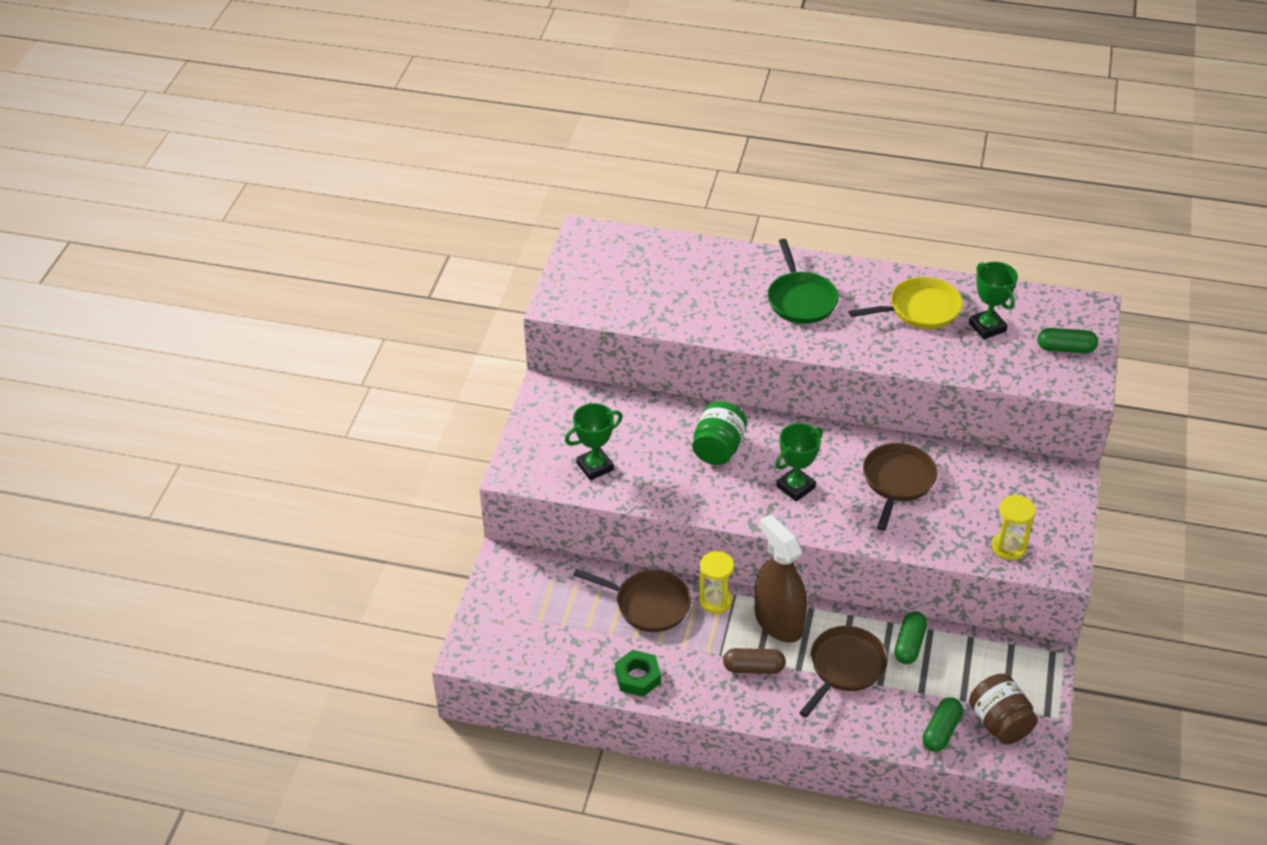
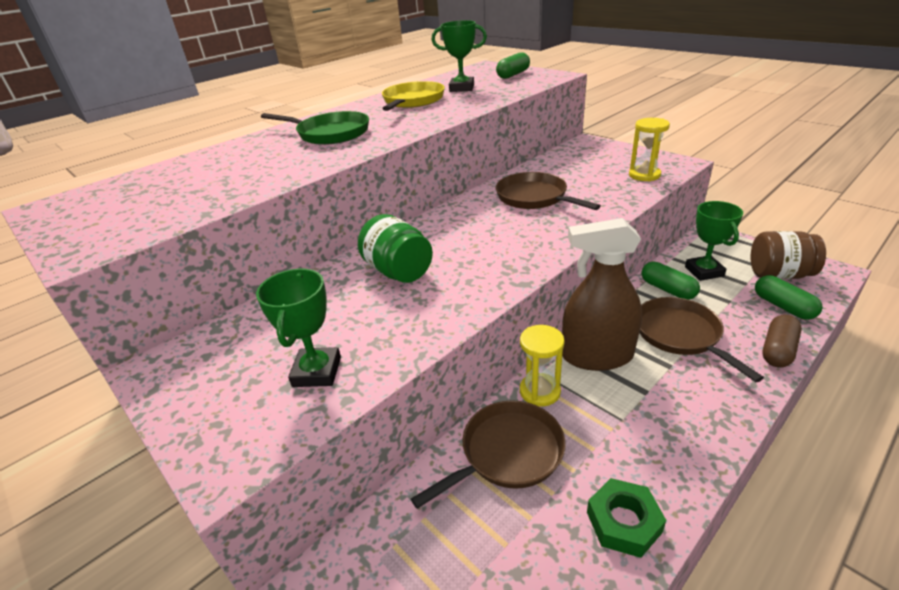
camera: 55 degrees left, 10 degrees down
brown capsule [723,648,786,674] -> brown capsule moved to [762,314,802,368]
green trophy [775,423,823,502] -> green trophy moved to [685,201,743,281]

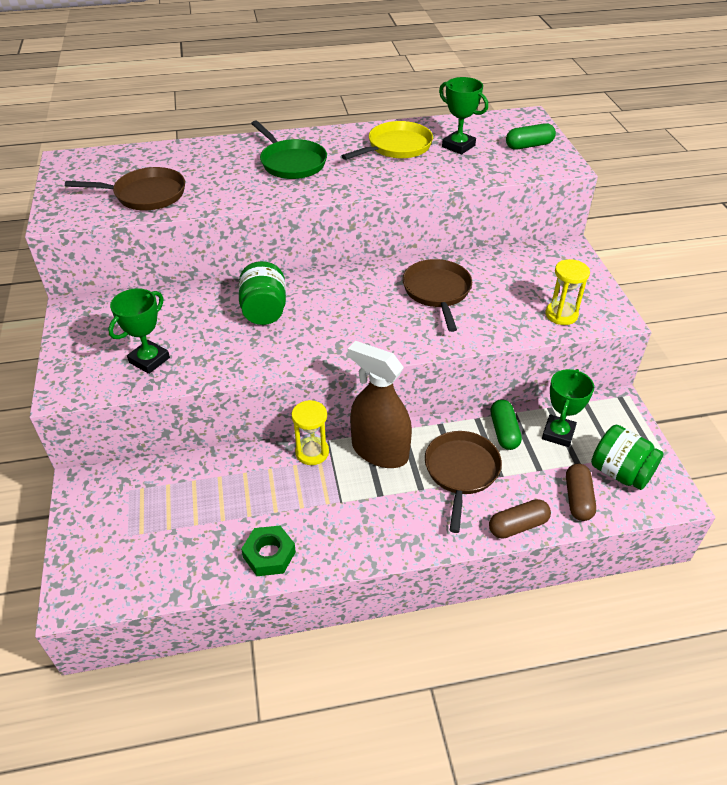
camera: 30 degrees right, 10 degrees up
brown pan [411,401,566,509] -> brown pan moved to [65,167,185,210]
brown jar [751,231,826,279] -> green jar [591,425,663,490]
green capsule [755,275,823,320] -> brown capsule [566,464,596,521]

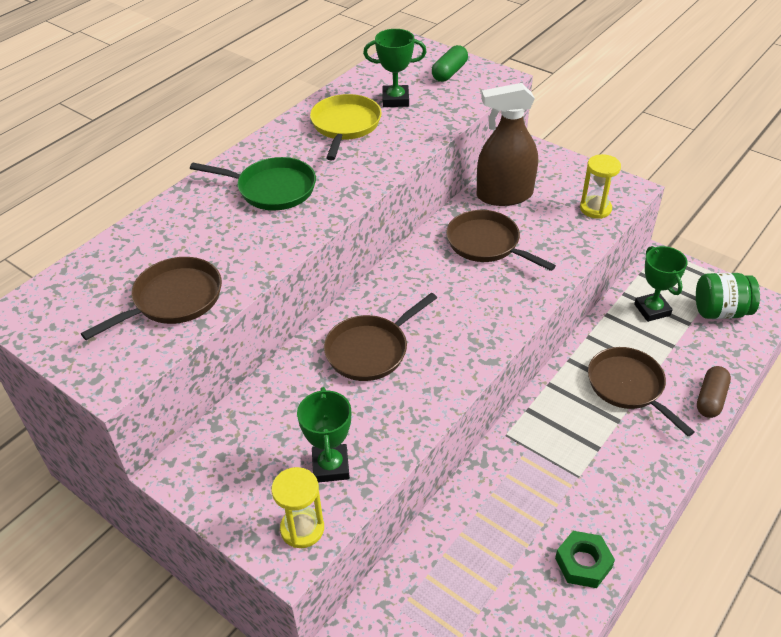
camera: 40 degrees left, 0 degrees up
green jar [239,261,286,325] -> brown pan [324,293,437,381]
yellow hourglass [292,400,329,465] -> yellow hourglass moved to [271,467,324,548]
brown spray bottle [348,341,412,468] -> brown spray bottle moved to [477,83,538,206]
green capsule [490,399,522,450] -> none
brown capsule [566,464,596,521] -> none

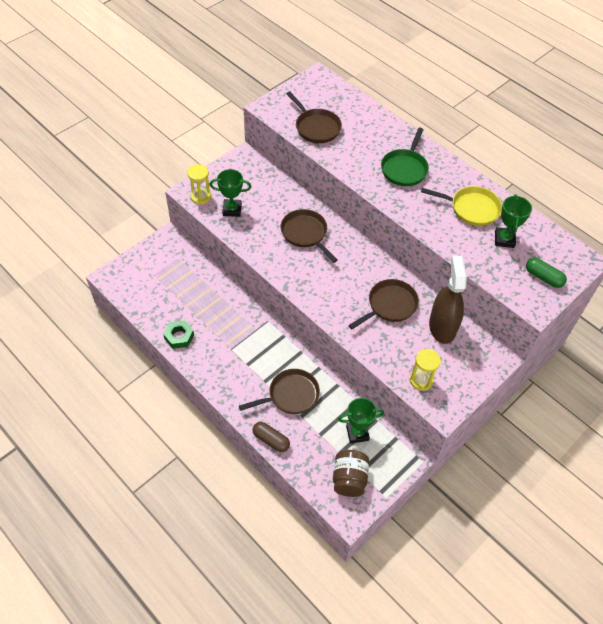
camera: 95 degrees right, 10 degrees up
green jar [696,273,760,319] -> brown jar [333,450,369,497]

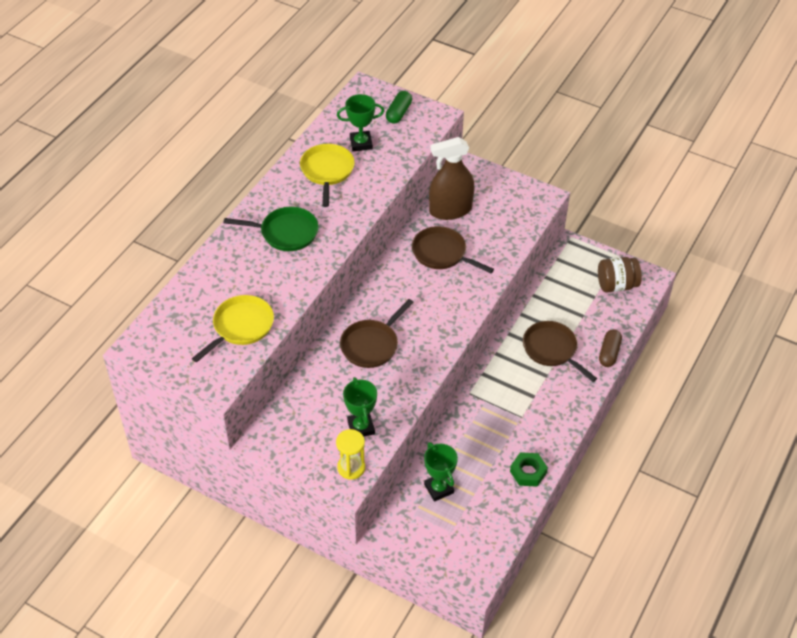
camera: 105 degrees left, 5 degrees down
brown pan [286,91,342,143] -> yellow pan [192,295,274,362]
green trophy [338,398,384,444] -> green trophy moved to [424,442,458,502]
yellow hourglass [410,349,441,391] -> none

